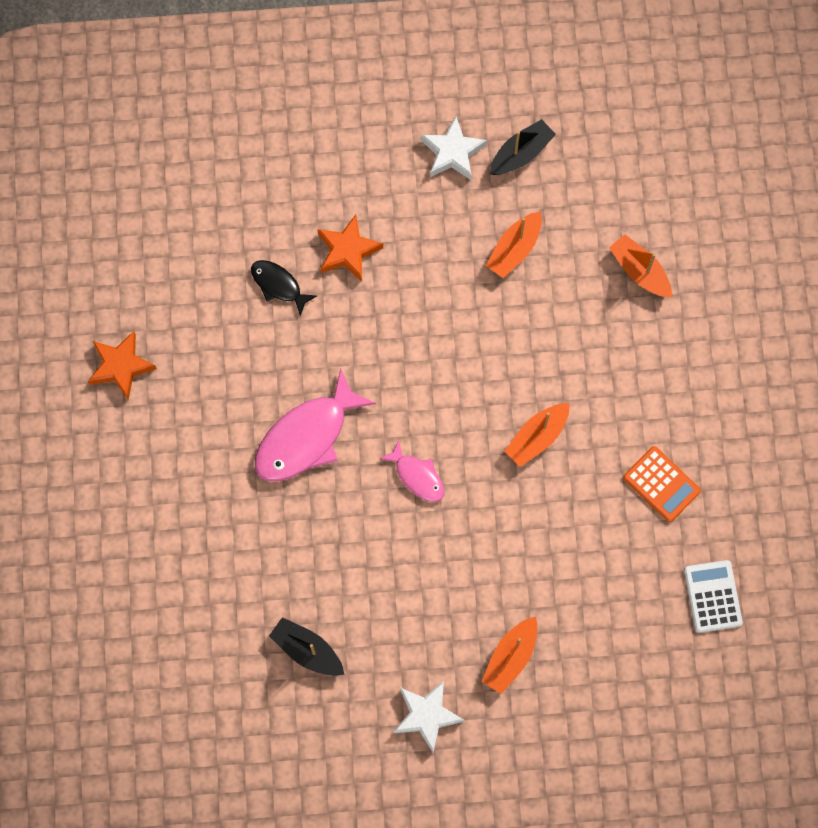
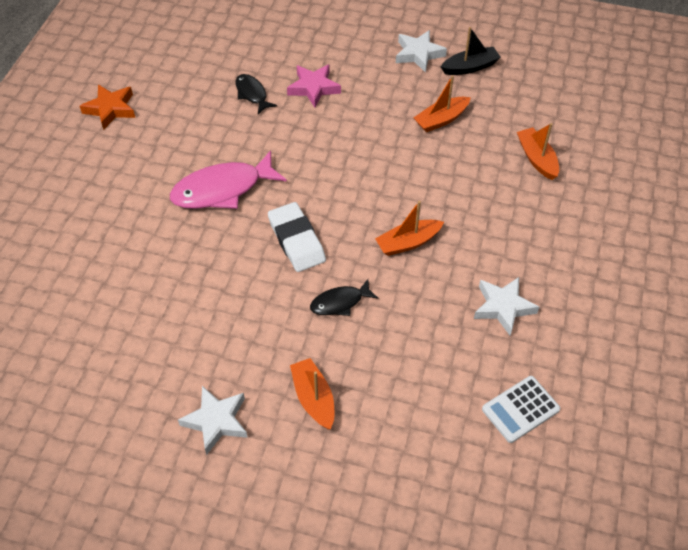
camera: 20 degrees right, 20 degrees down
black boat [269,617,344,676] -> none
orange star [318,215,383,282] -> pink star [287,64,341,108]
pink fish [379,440,444,502] -> white eraser [268,202,326,272]
orange boat [482,617,538,694] -> orange boat turned 105 degrees clockwise [290,358,334,430]
orange calculator [623,446,701,522] -> white star [474,277,539,336]
white calculator [684,560,743,633] -> white calculator turned 135 degrees counterclockwise [482,376,560,443]
none -> black fish [310,279,379,316]

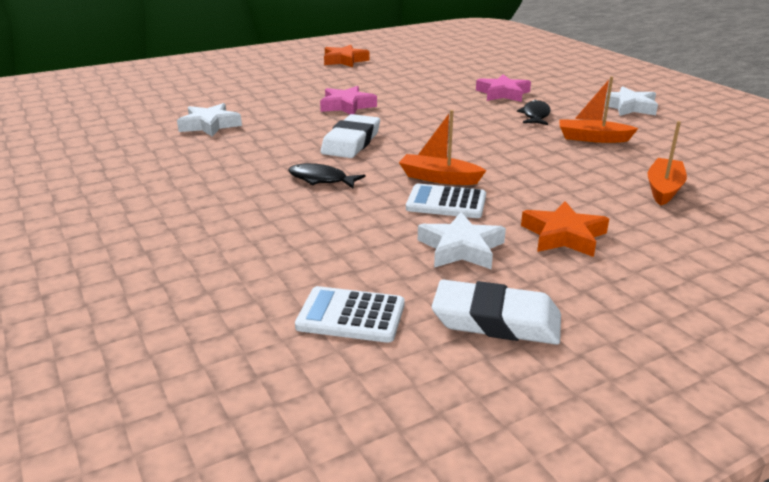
camera: 45 degrees right, 25 degrees down
pink fish [170,150,287,209] -> pink star [320,86,377,114]
white star [178,386,248,455] -> white star moved to [177,103,242,137]
black fish [235,74,277,114] -> black fish moved to [517,99,551,125]
orange boat [290,358,334,430] -> none
black boat [441,27,501,75] -> none
none -> white calculator [406,184,486,218]
none -> white eraser [432,280,561,345]
none -> orange star [521,201,609,257]

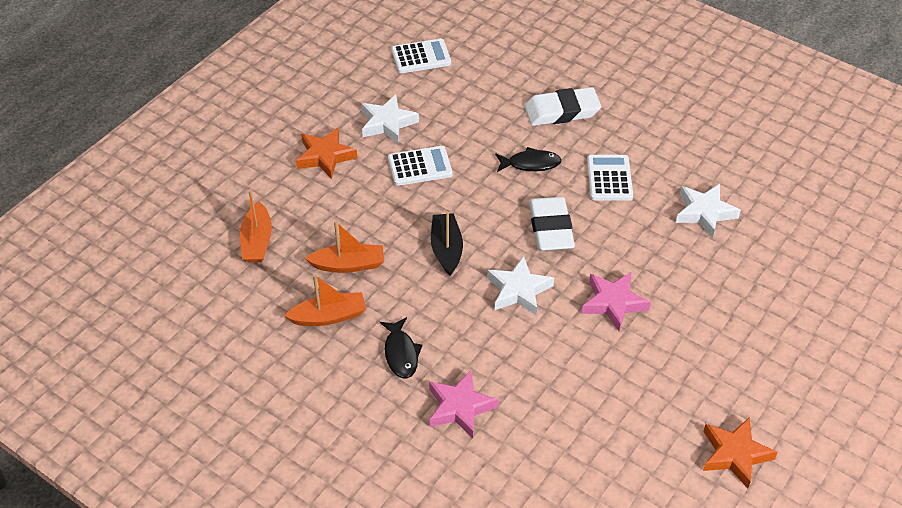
camera: 155 degrees right, 20 degrees up
orange boat [399,110,487,185] -> orange boat moved to [305,221,384,273]
white eraser [432,280,561,345] -> white eraser moved to [525,87,601,126]
white star [605,86,658,116] -> white star moved to [487,256,554,316]
none -> black boat [431,211,463,276]
none -> white calculator [587,155,633,201]

